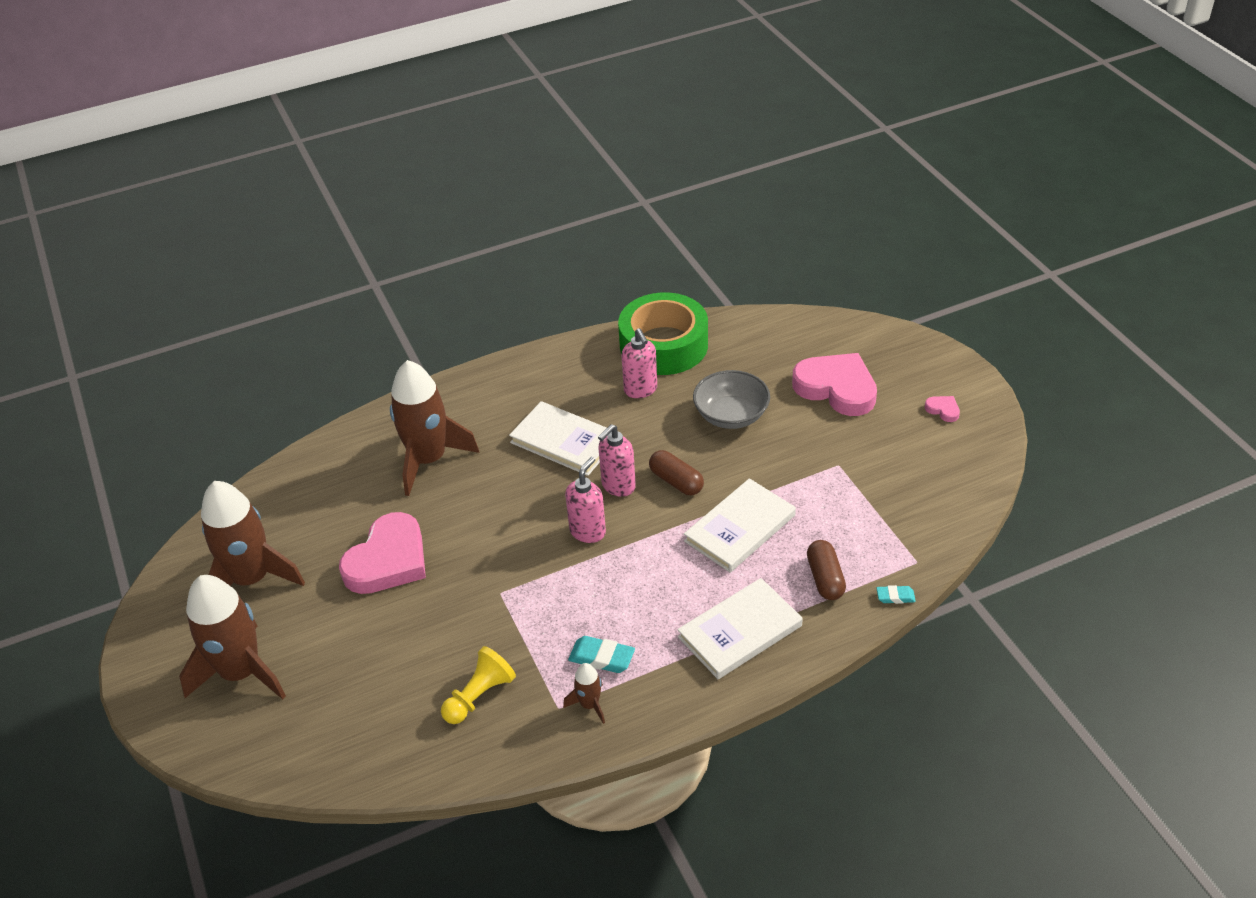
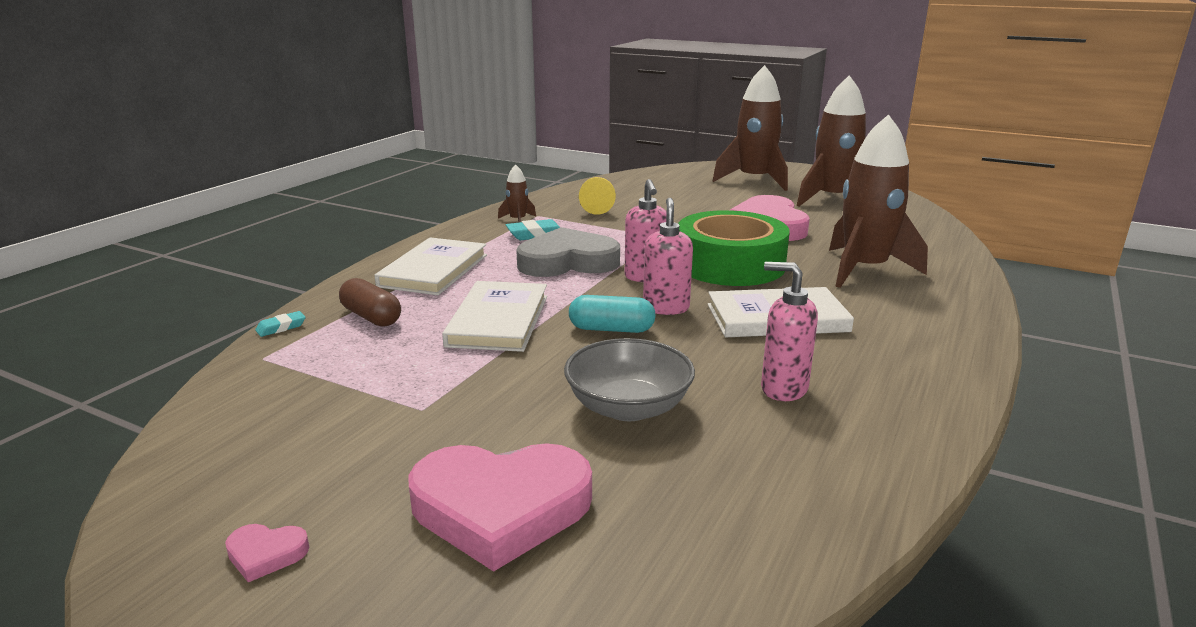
camera: 140 degrees right, 20 degrees down
green tape [618,293,708,375] -> green tape moved to [678,210,790,286]
brown capsule [649,450,704,495] -> turquoise capsule [569,295,656,333]
none -> grey heart [516,227,620,277]

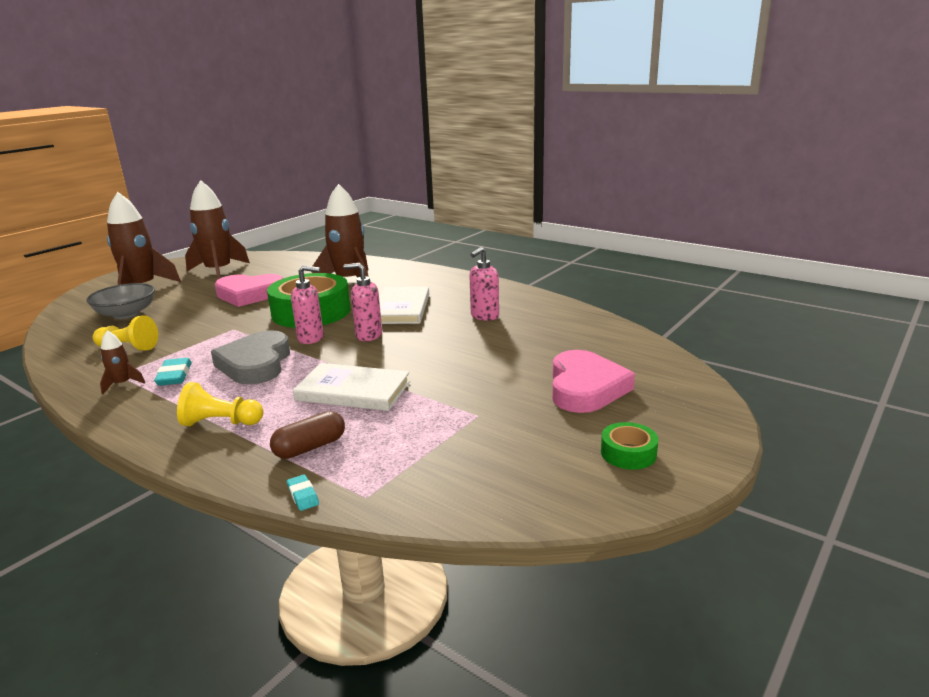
camera: 80 degrees left, 0 degrees up
pink heart [225,524,309,582] -> green tape [601,422,658,470]
white book [375,237,487,295] -> yellow pawn [177,382,263,426]
grey bowl [564,338,695,421] -> grey bowl moved to [86,283,155,319]
turquoise capsule [569,295,656,333] -> none

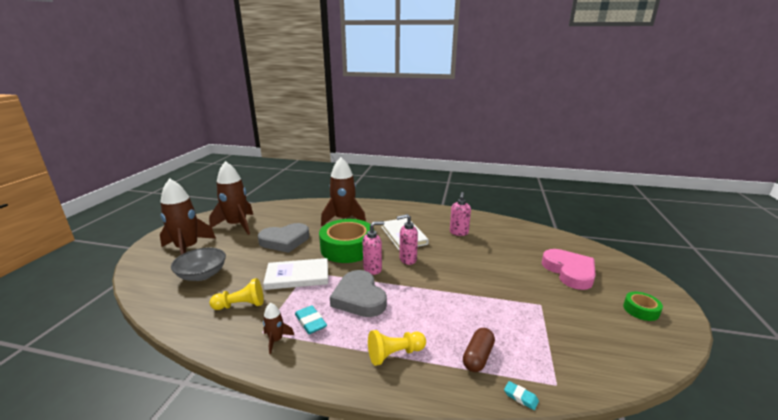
camera: 25 degrees left, 0 degrees up
pink heart [215,274,283,307] -> grey heart [258,223,309,253]
white book [293,363,410,411] -> white book moved to [263,258,328,290]

